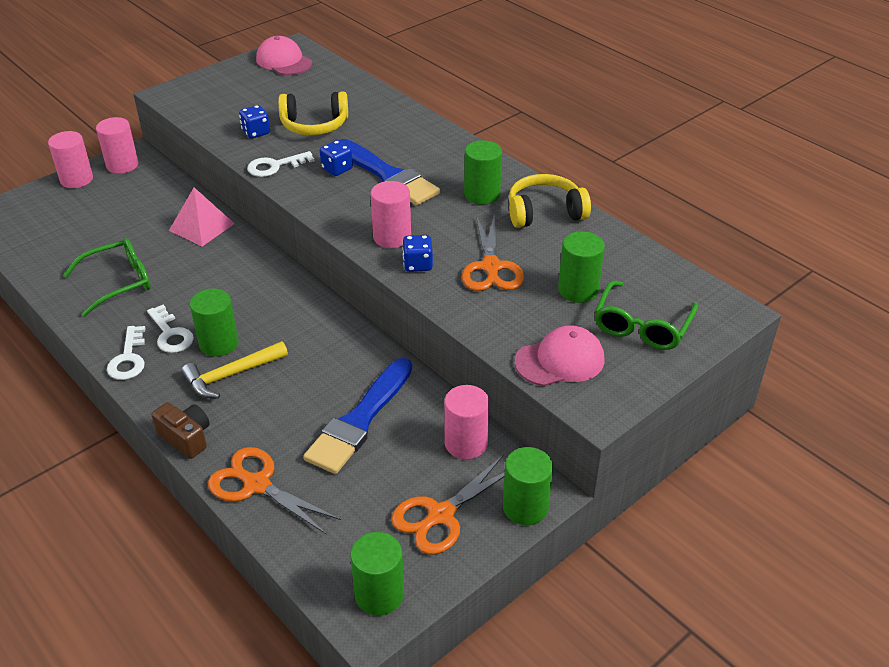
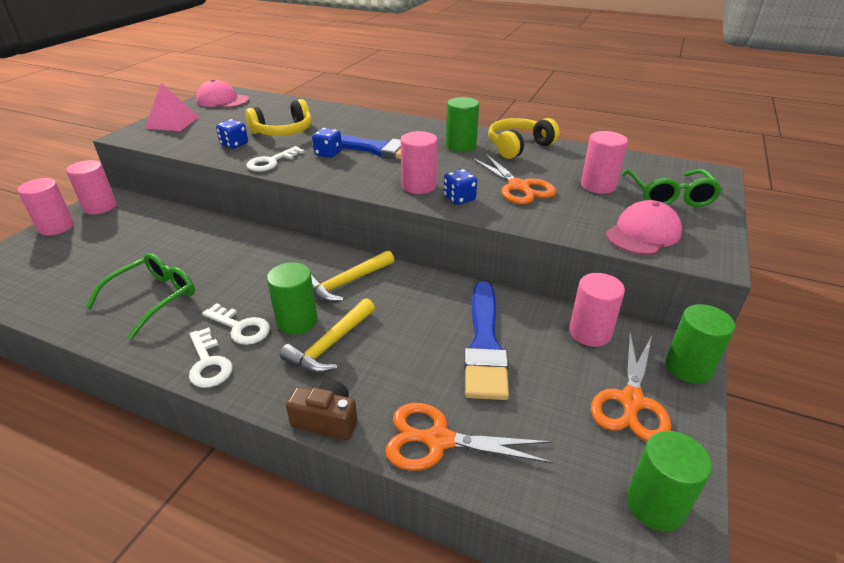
camera: 25 degrees left, 5 degrees down
pink pyramid [169,188,235,246] -> pink pyramid moved to [145,83,199,131]
green cylinder [558,231,605,303] -> pink cylinder [581,131,628,194]
none -> yellow hammer [311,250,394,302]

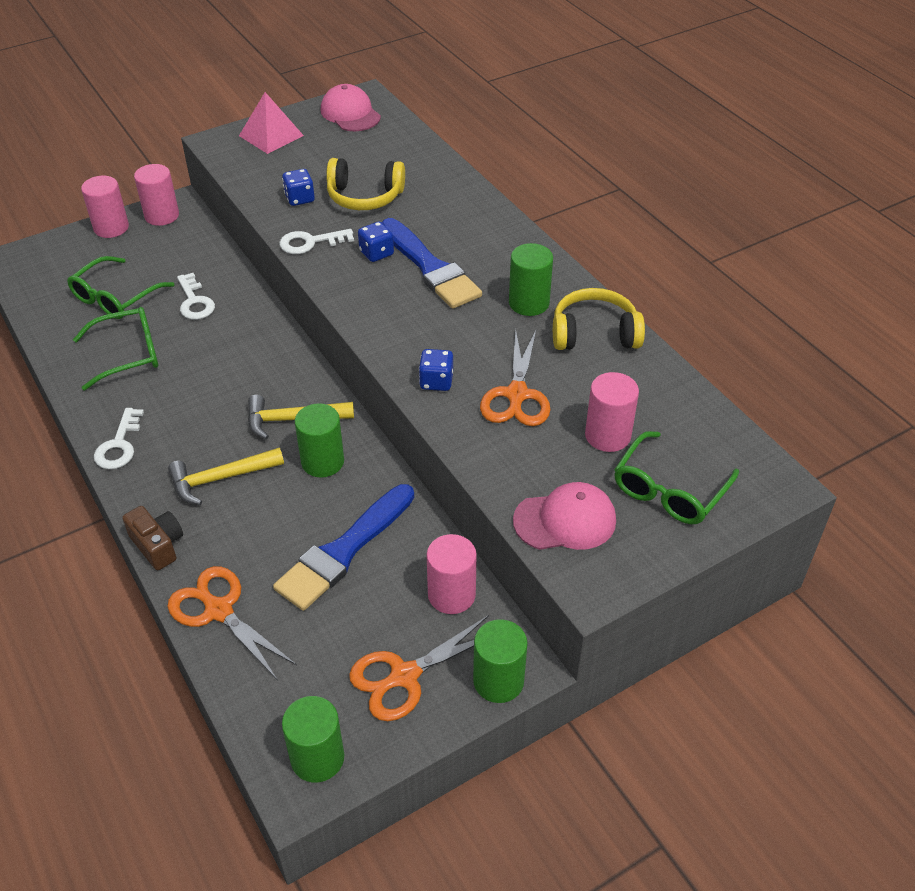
camera: 35 degrees right, 10 degrees up
white key [202,303,270,345] -> white key moved to [177,273,215,320]
green cylinder [267,262,318,335] -> green cylinder moved to [295,403,344,478]
pink cylinder [401,131,437,194] -> none
none -> green glasses [67,256,174,319]

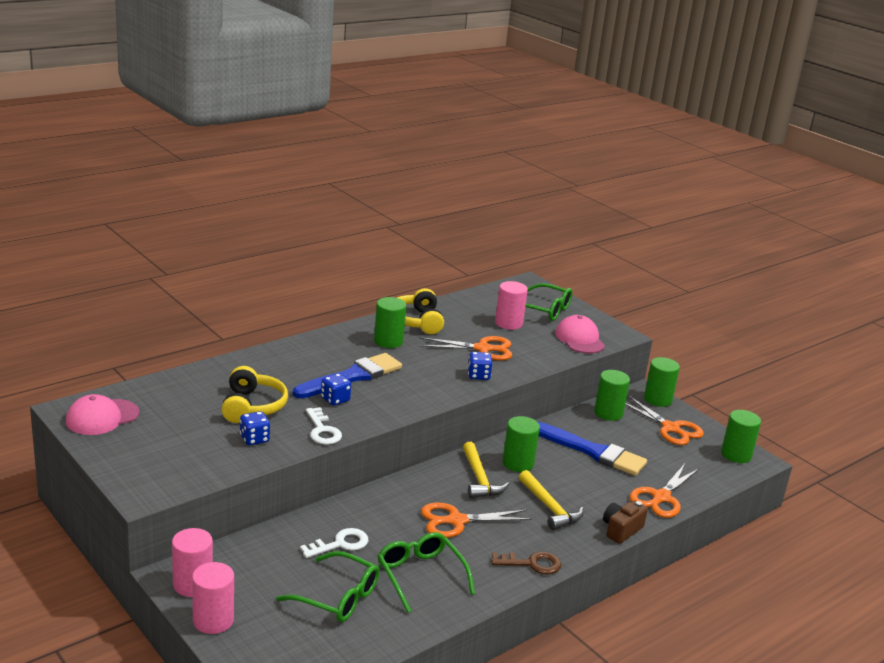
camera: 100 degrees left, 20 degrees down
white key [94,408,144,469] -> brown key [491,551,561,574]
pink pyramid [239,92,304,154] -> none
pink cylinder [426,534,477,614] -> green cylinder [594,370,630,421]
none -> orange scissors [421,502,532,538]

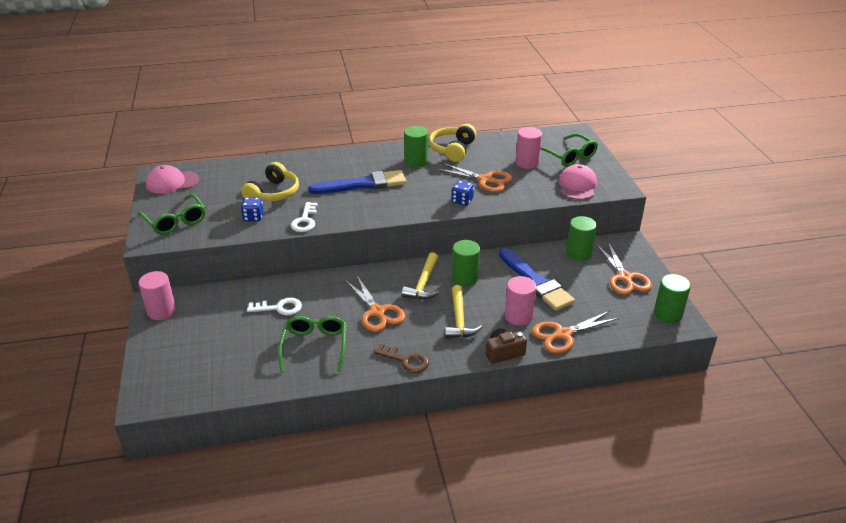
camera: 30 degrees right, 10 degrees up
pink cylinder [192,562,234,634] -> pink cylinder moved to [505,276,536,326]
green glasses [276,551,380,622] -> green glasses moved to [138,194,206,235]
blue dice [321,373,351,406] -> none
orange scissors [421,502,532,538] -> orange scissors turned 135 degrees counterclockwise [345,276,405,332]
green cylinder [644,357,680,407] -> none

